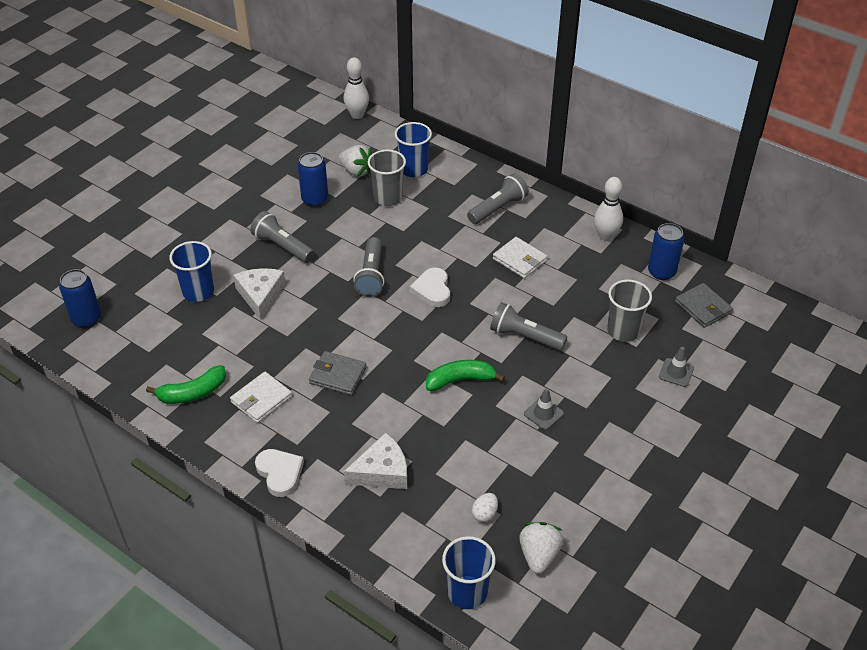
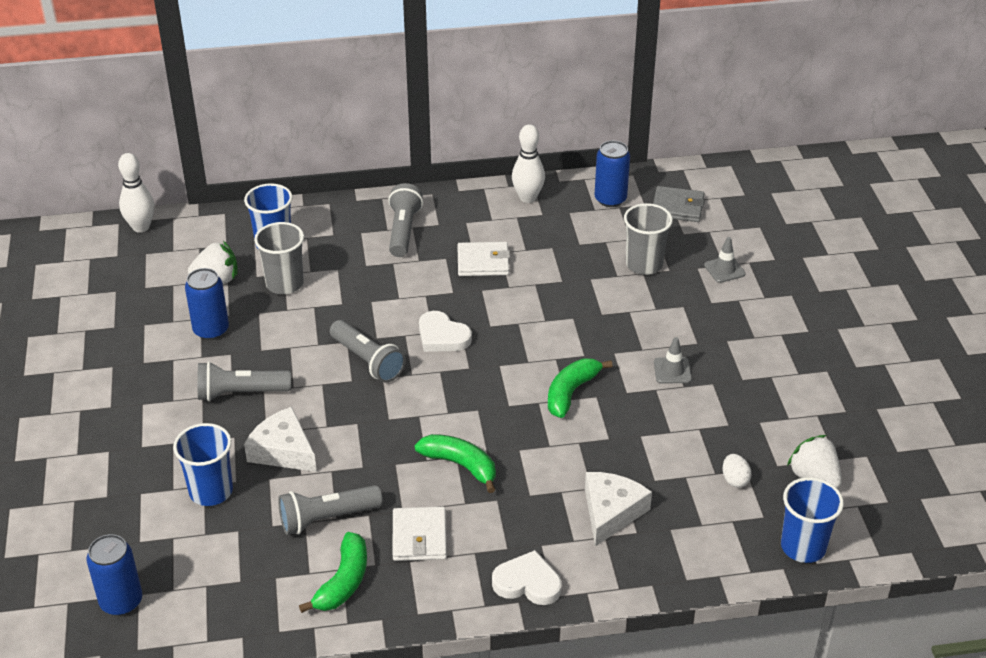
camera: 45 degrees left, 5 degrees down
grey wallet [309,351,367,395] -> green banana [414,434,496,493]
grey flashlight [490,302,567,351] -> grey flashlight moved to [278,485,383,535]

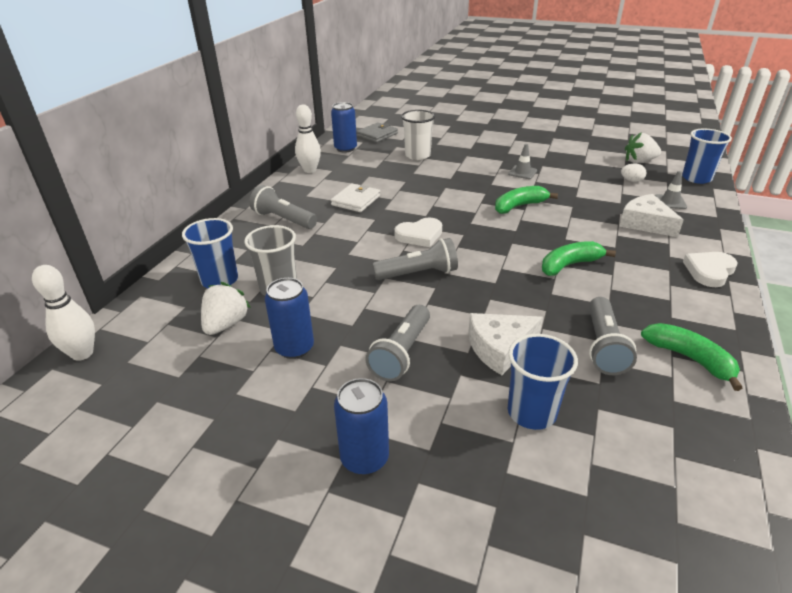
camera: 60 degrees left, 5 degrees down
blue can [86,534,142,615] -> blue can moved to [334,378,389,475]
white wallet [393,507,447,561] -> none
green banana [548,358,613,418] -> green banana turned 90 degrees clockwise [495,186,558,214]
grey cup [624,203,673,275] -> white cup [401,110,435,160]
grey traffic cone [704,237,745,283] -> grey traffic cone moved to [655,171,687,209]

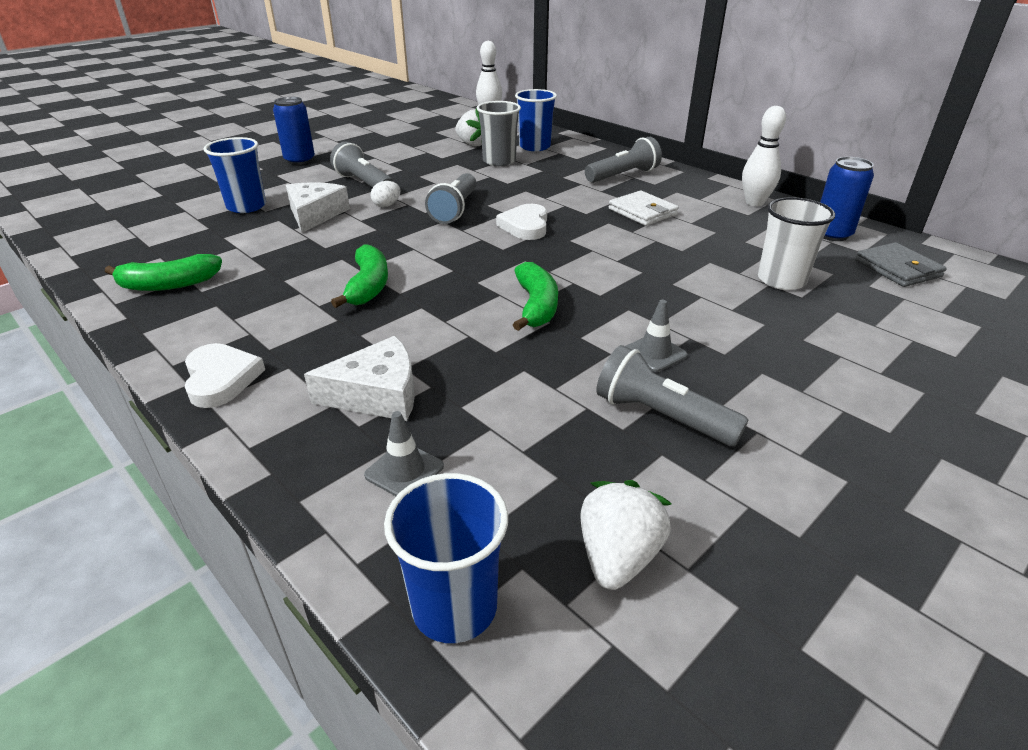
camera: 115 degrees right, 0 degrees up
blue can [265,278,314,359] -> none
grey flashlight [589,297,637,375] -> grey flashlight moved to [596,345,748,447]
white egg [621,164,647,182] -> white egg moved to [371,181,400,207]

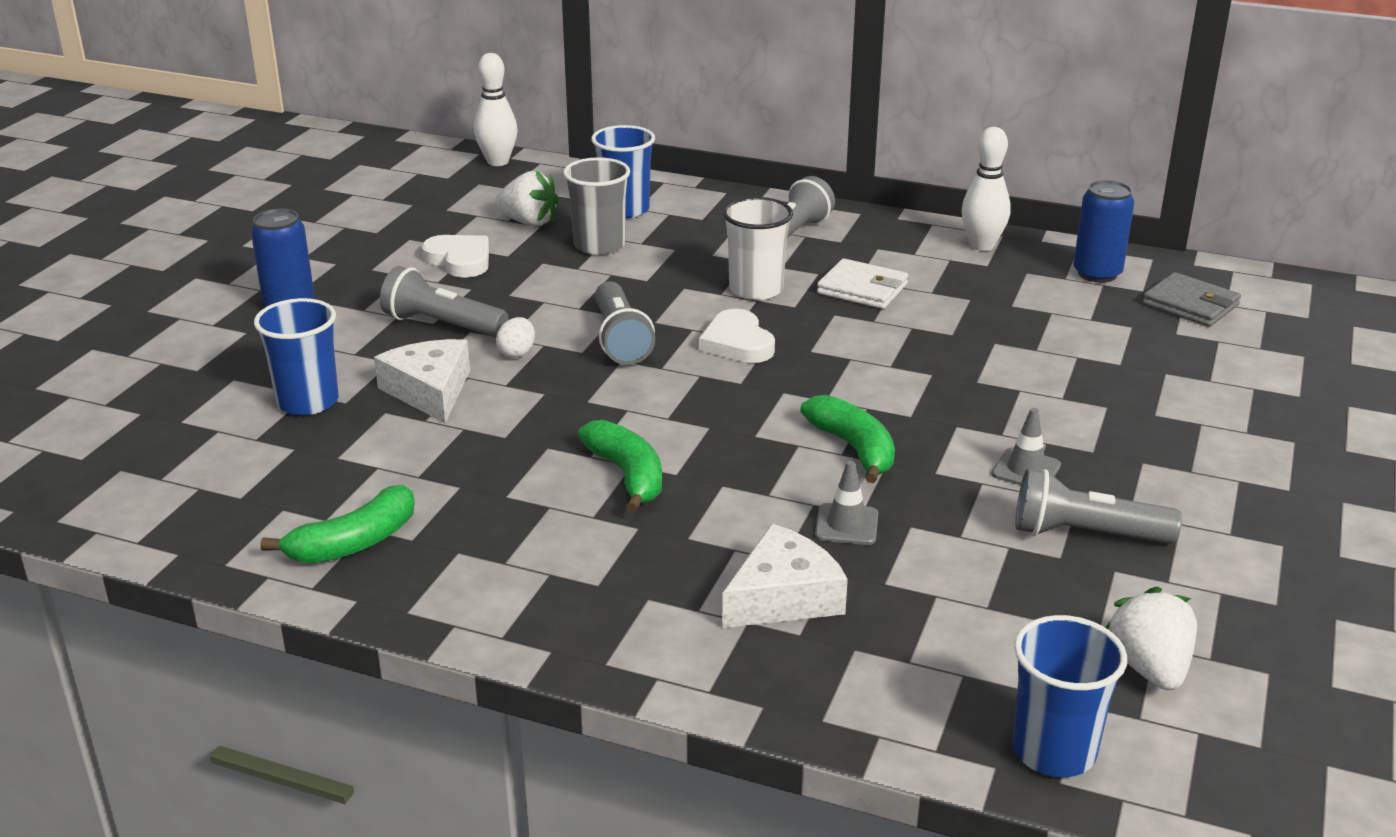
camera: 25 degrees left, 5 degrees down
white heart [184,343,265,408] -> white heart moved to [422,235,489,278]
grey traffic cone [364,411,444,496] -> grey traffic cone moved to [815,461,878,545]
white cup [758,197,835,290] -> white cup moved to [723,197,793,300]

